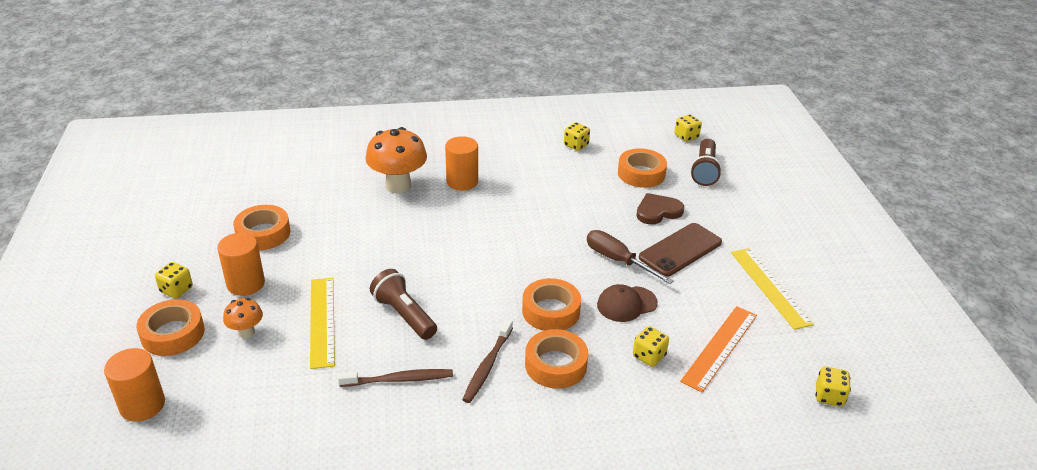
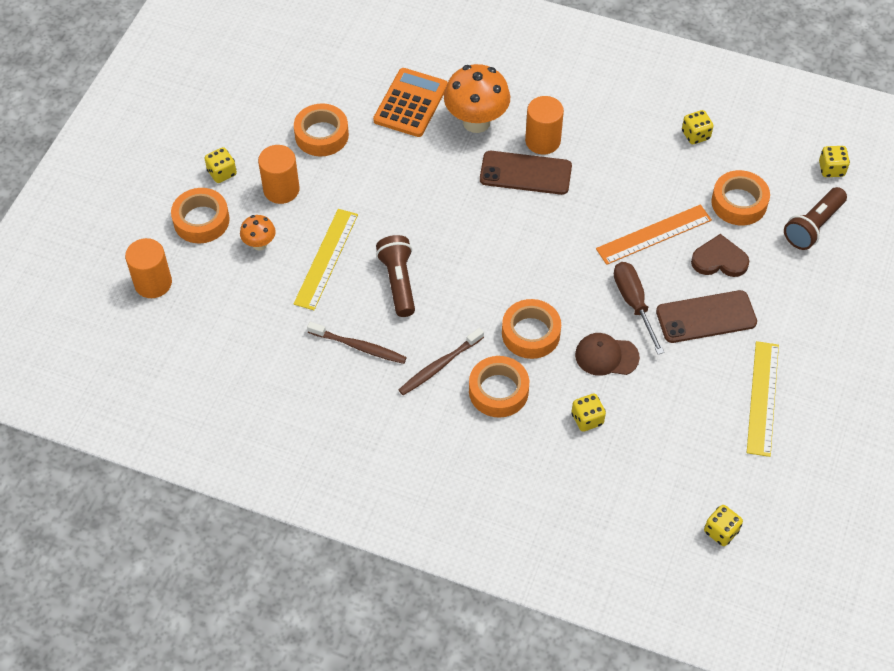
camera: 30 degrees right, 20 degrees up
orange ruler [680,306,757,392] -> orange ruler moved to [596,204,712,265]
none -> orange calculator [373,68,448,137]
none -> brown phone [480,151,572,195]

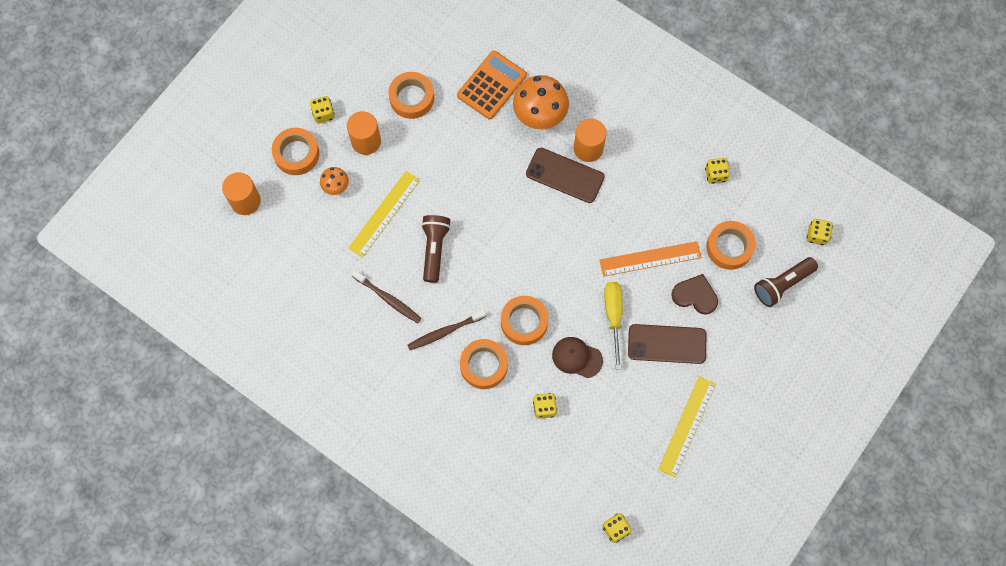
camera: 15 degrees right, 15 degrees up
brown screwdriver [614,262,664,354] -> yellow screwdriver [604,282,623,370]

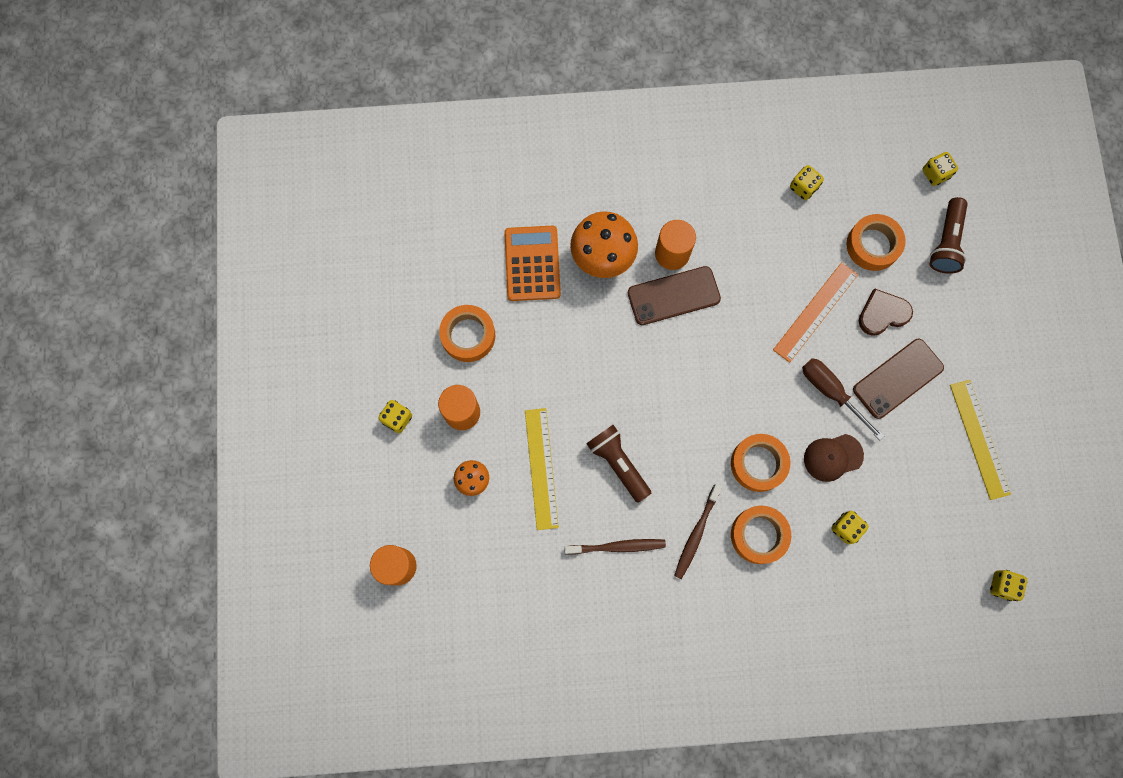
camera: 40 degrees left, 5 degrees up
orange tape [272,128,319,175] -> none
yellow screwdriver [604,282,623,370] -> brown screwdriver [802,358,884,441]

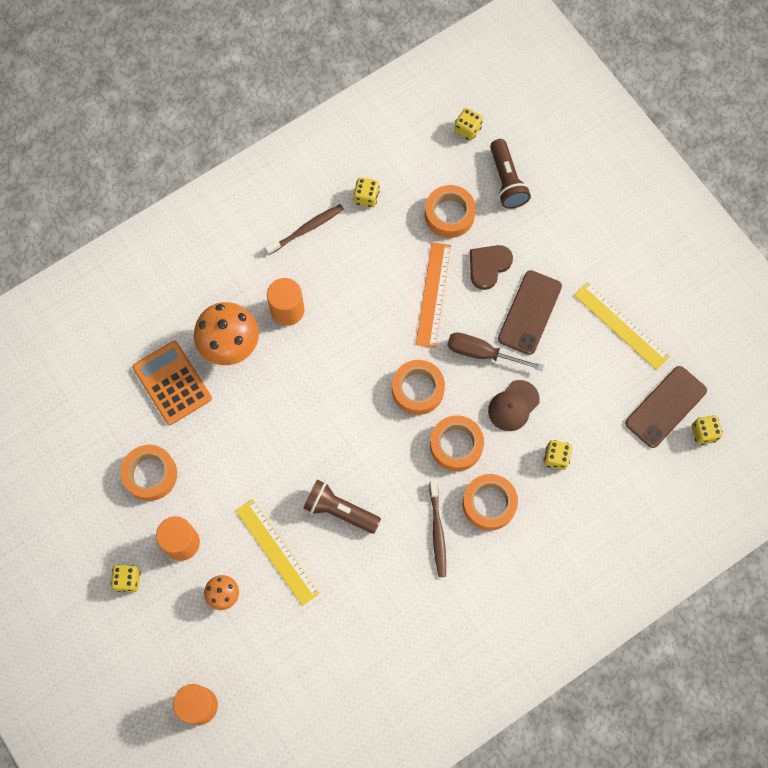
camera: 30 degrees left, 5 degrees down
brown toothbrush [564,539,666,555] -> brown toothbrush moved to [265,204,344,255]
brown phone [628,266,721,325] -> brown phone moved to [625,366,707,448]
none -> orange tape [392,360,445,415]

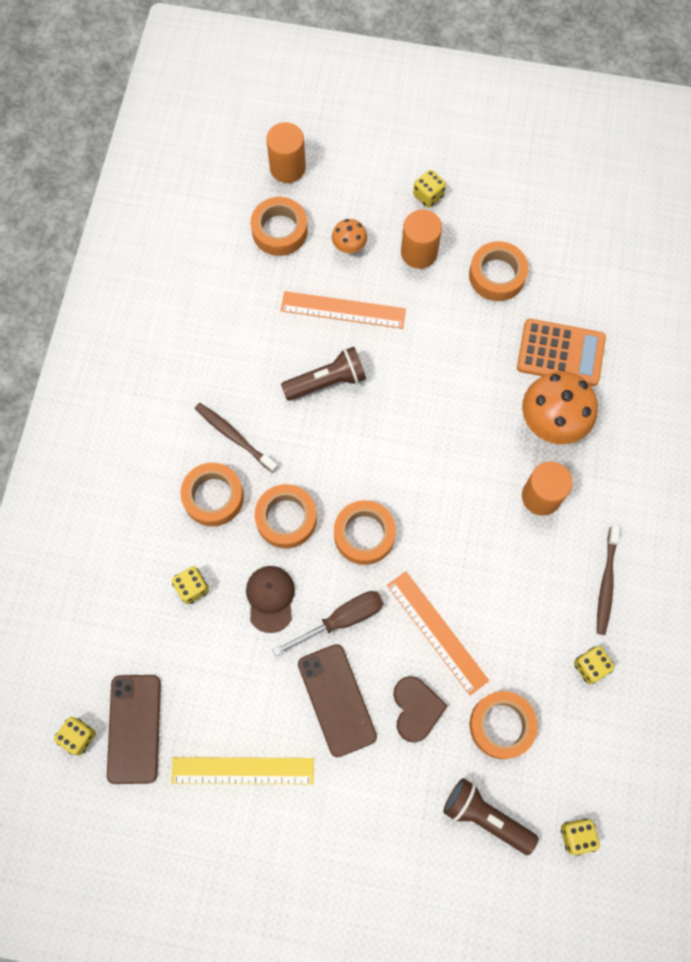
camera: 135 degrees right, 0 degrees up
yellow ruler [236,499,320,606] -> orange ruler [280,291,406,329]
none -> orange tape [251,197,308,256]

